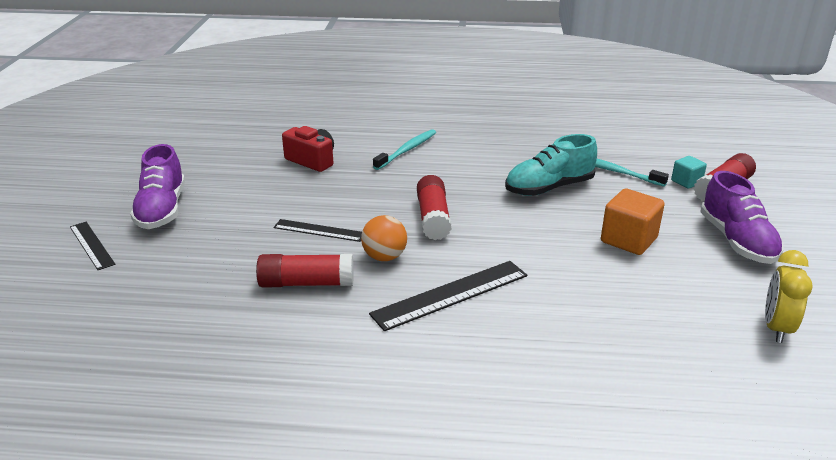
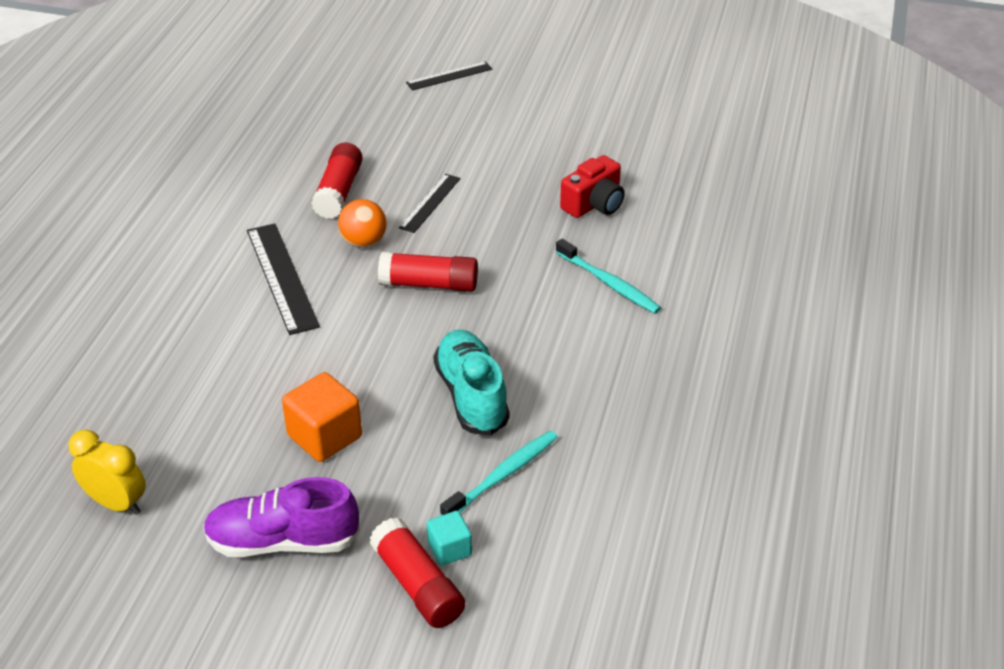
camera: 100 degrees right, 10 degrees up
purple shoe [130,144,185,229] -> none

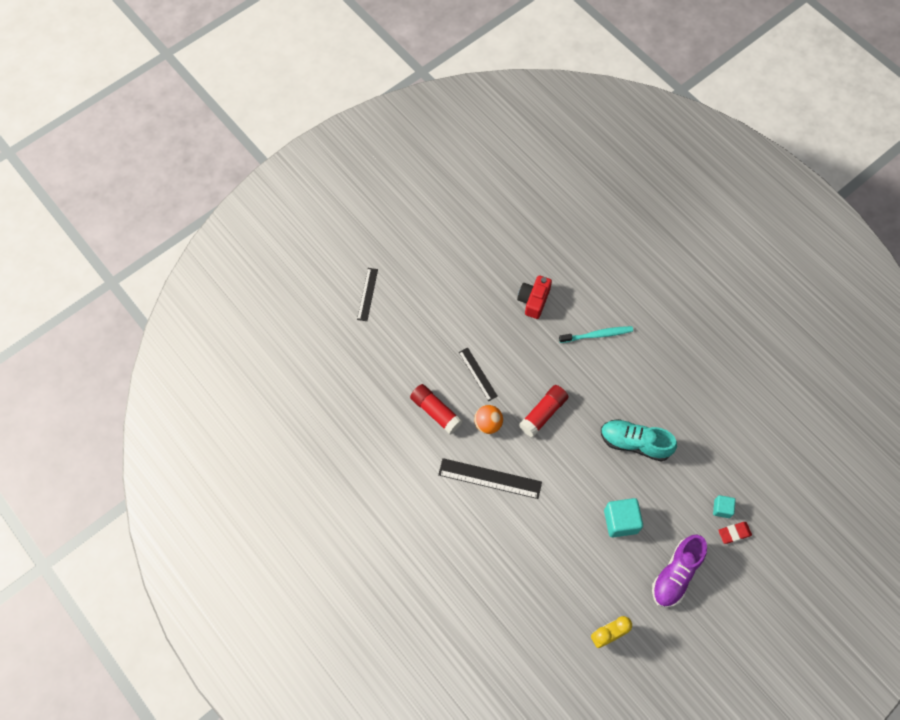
camera: 55 degrees left, 25 degrees up
orange cube [282,372,362,462] -> turquoise cube [604,498,643,537]
red glue stick [370,517,465,628] -> red eraser [718,522,752,544]
turquoise toothbrush [440,430,558,516] -> none
red camera [560,155,625,218] -> red camera turned 150 degrees counterclockwise [517,275,552,319]

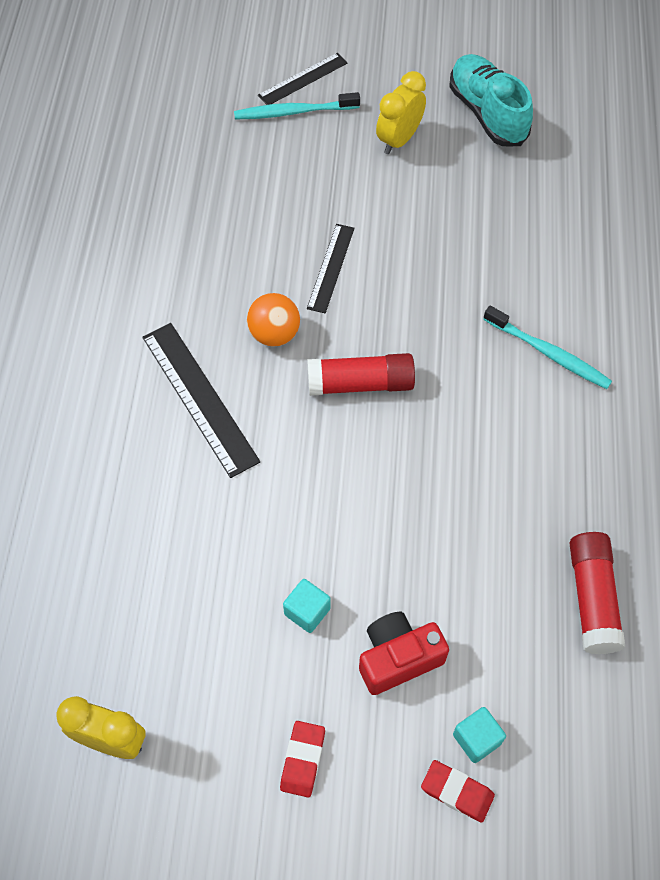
camera: 45 degrees right, 5 degrees down
red glue stick [410,384,463,434] -> red glue stick moved to [569,532,625,654]
red camera [517,275,552,319] -> red camera moved to [359,612,449,695]
turquoise shoe [601,419,677,461] -> turquoise shoe moved to [449,54,533,146]
turquoise cube [604,498,643,537] -> turquoise cube [283,579,330,633], size x0.58
purple shoe [652,535,707,607] -> red eraser [280,721,325,797]
none -> turquoise toothbrush [234,92,360,119]
none -> yellow clock [376,71,426,154]

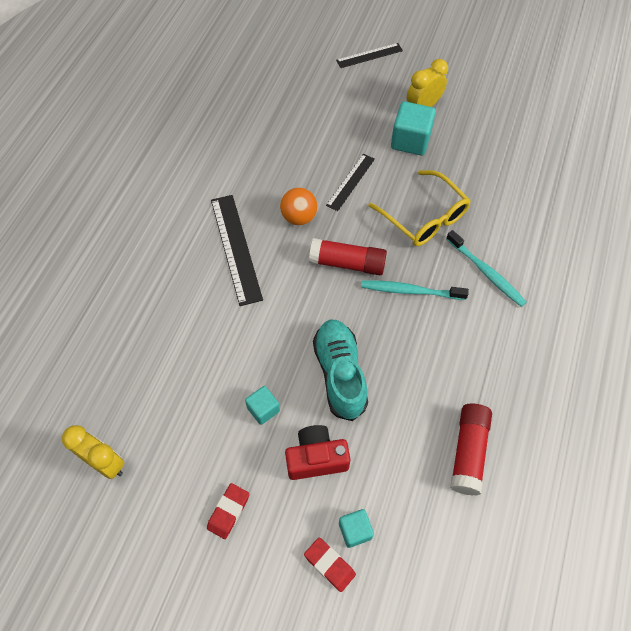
camera: 15 degrees right, 0 degrees up
turquoise toothbrush [234,92,360,119] -> turquoise toothbrush moved to [361,280,469,300]
turquoise shoe [449,54,533,146] -> turquoise shoe moved to [313,320,368,421]
none -> yellow glasses [368,170,471,246]
none -> turquoise cube [391,101,436,156]

